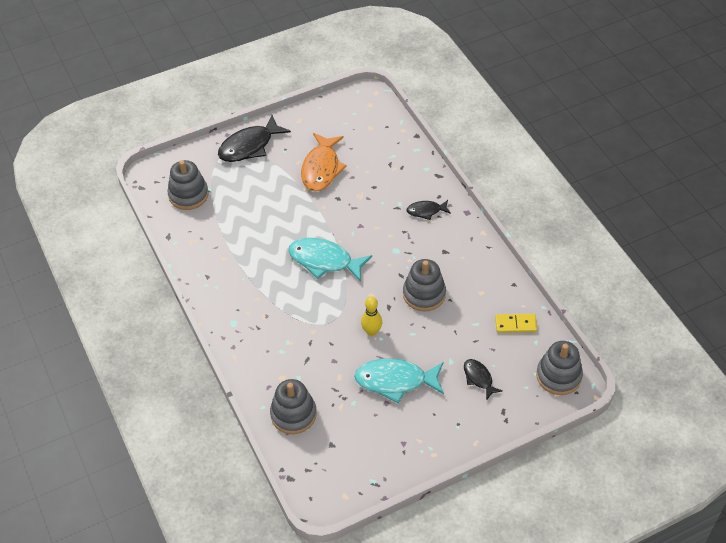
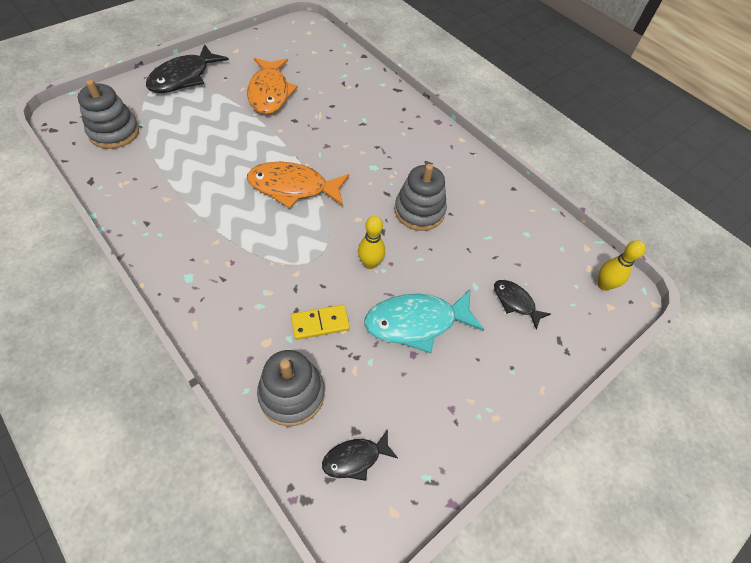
camera: 20 degrees left, 5 degrees up
turquoise fish [288,238,372,282] -> orange fish [247,162,349,209]
black fish [406,200,451,220] -> black fish moved to [322,429,398,481]
yellow domino [495,314,537,333] -> yellow domino moved to [291,305,350,340]
grey stacking toy [536,341,583,395] -> yellow bowling pin [597,240,645,291]

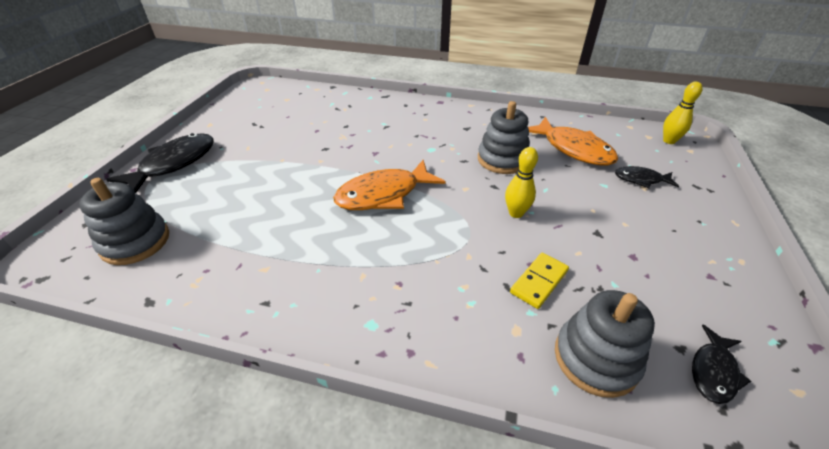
camera: 30 degrees left, 15 degrees down
black fish [146,44,229,93] -> black fish turned 150 degrees counterclockwise [106,133,214,193]
orange fish [247,58,298,114] -> orange fish moved to [528,117,618,166]
turquoise fish [364,289,485,353] -> none

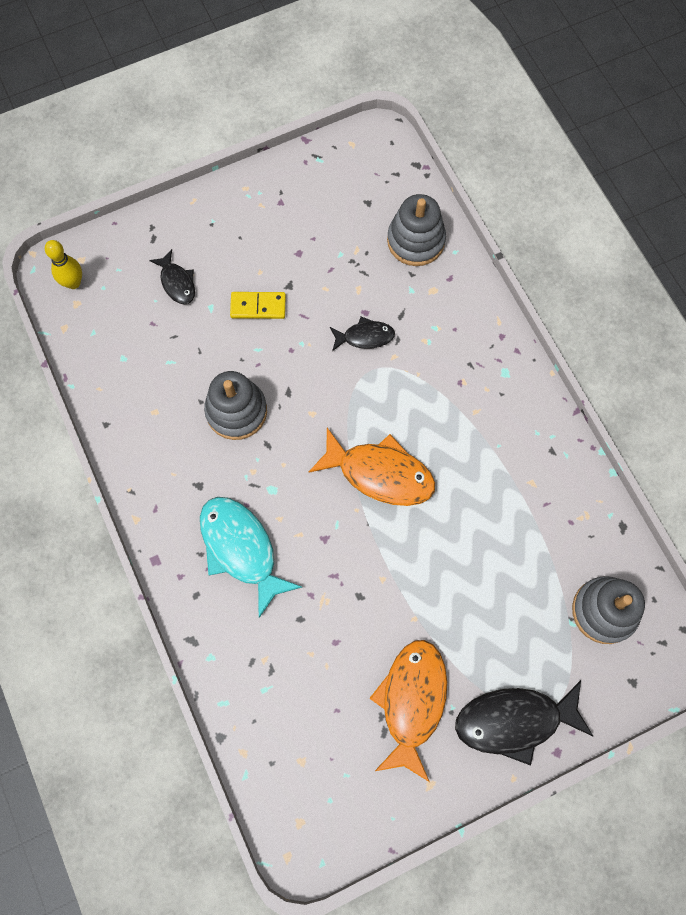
camera: 130 degrees left, 30 degrees up
yellow bowling pin [505,147,538,218] -> none
yellow domino [510,253,569,309] -> yellow domino moved to [230,292,286,319]
orange fish [528,117,618,166] -> orange fish moved to [369,640,447,782]
black fish [692,325,751,404] -> black fish moved to [330,317,395,351]
none -> turquoise fish [200,497,302,618]

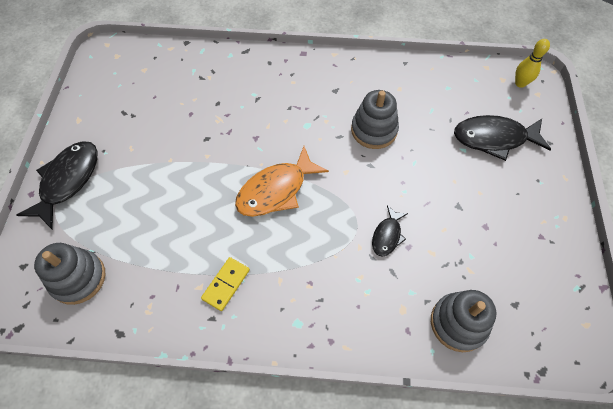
camera: 120 degrees right, 10 degrees down
black fish [149,249,195,305] -> black fish [454,115,551,161], size x1.84
turquoise fish [200,497,302,618] -> none
yellow domino [230,292,286,319] -> yellow domino moved to [201,257,250,311]
orange fish [369,640,447,782] -> none

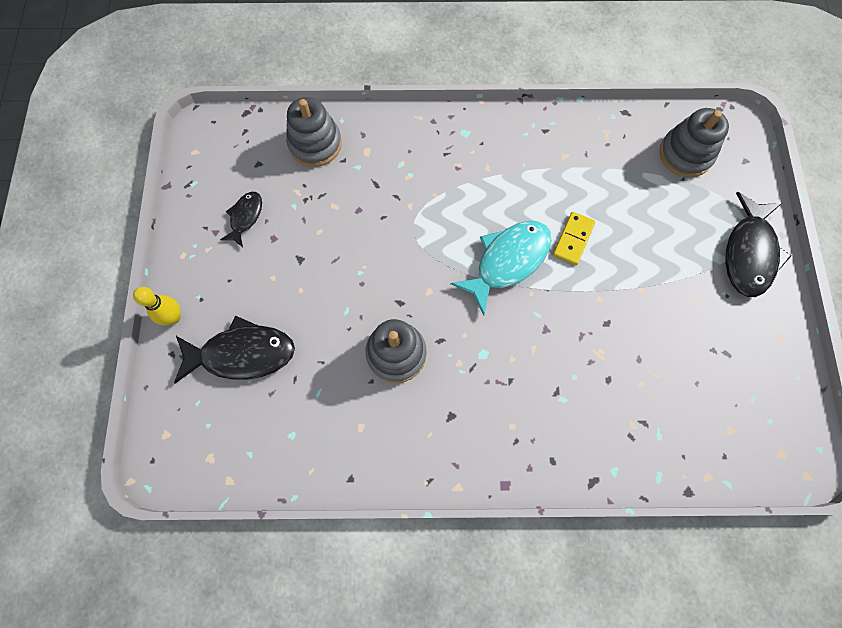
camera: 175 degrees right, 10 degrees up
yellow domino [201,257,250,311] -> yellow domino moved to [553,212,595,265]
orange fish [235,146,329,217] -> turquoise fish [450,221,552,315]
black fish [372,205,408,257] -> black fish moved to [220,192,262,247]
yellow bowling pin [515,39,550,88] -> yellow bowling pin moved to [133,287,181,325]

